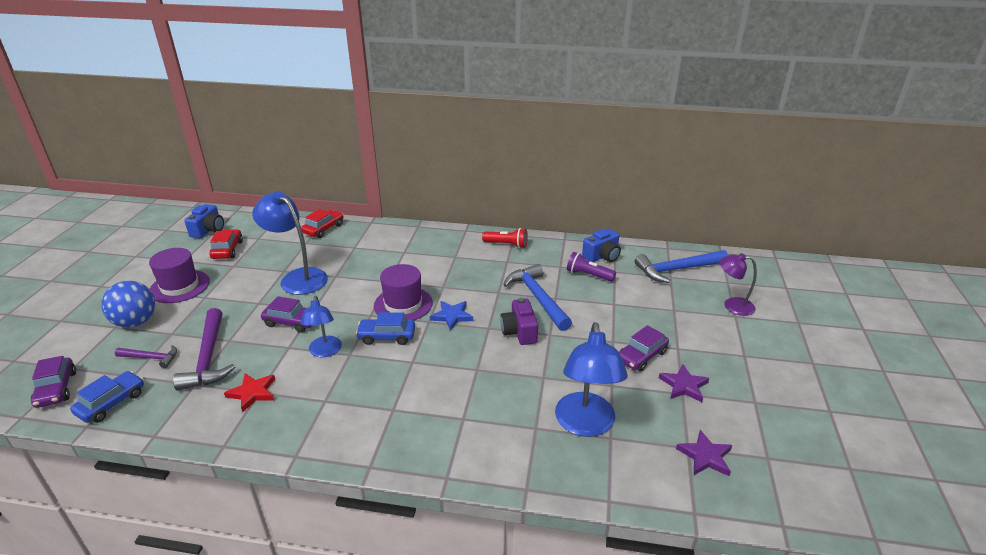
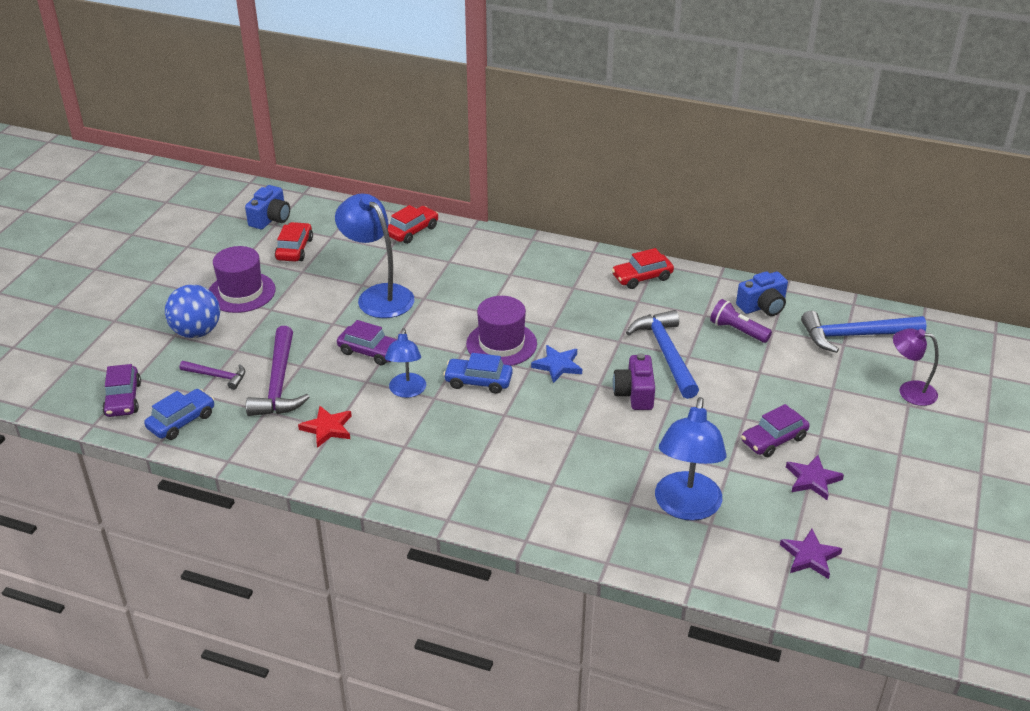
camera: 10 degrees right, 5 degrees up
red flashlight [482,228,528,248] -> red car [612,248,674,289]

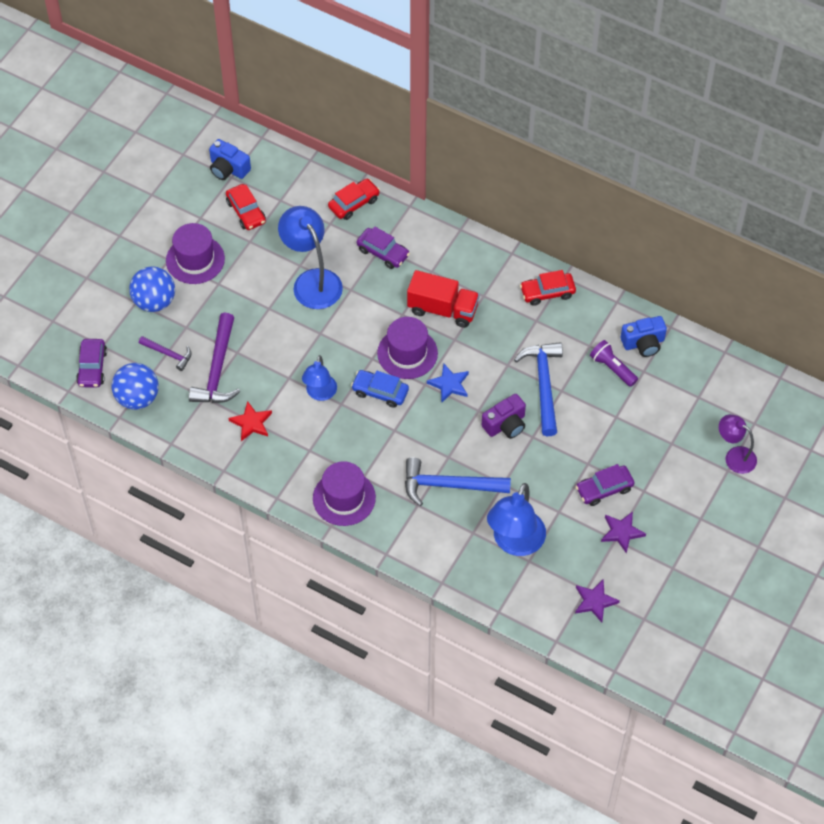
camera: 10 degrees right, 20 degrees up
blue car [144,389,214,440] -> blue ball [111,363,159,410]
blue camera [245,185,290,229] -> blue camera turned 90 degrees clockwise [209,139,251,180]
red car [275,222,313,262] -> red car turned 135 degrees clockwise [226,184,266,230]
purple car [337,320,397,365] -> purple car moved to [356,226,410,269]
purple camera [613,353,655,410] -> purple camera turned 135 degrees counterclockwise [482,394,526,439]
blue hammer [801,311,927,353] -> blue hammer moved to [405,457,511,506]
none -> purple hat [313,461,376,526]
none -> red truck [407,270,480,328]

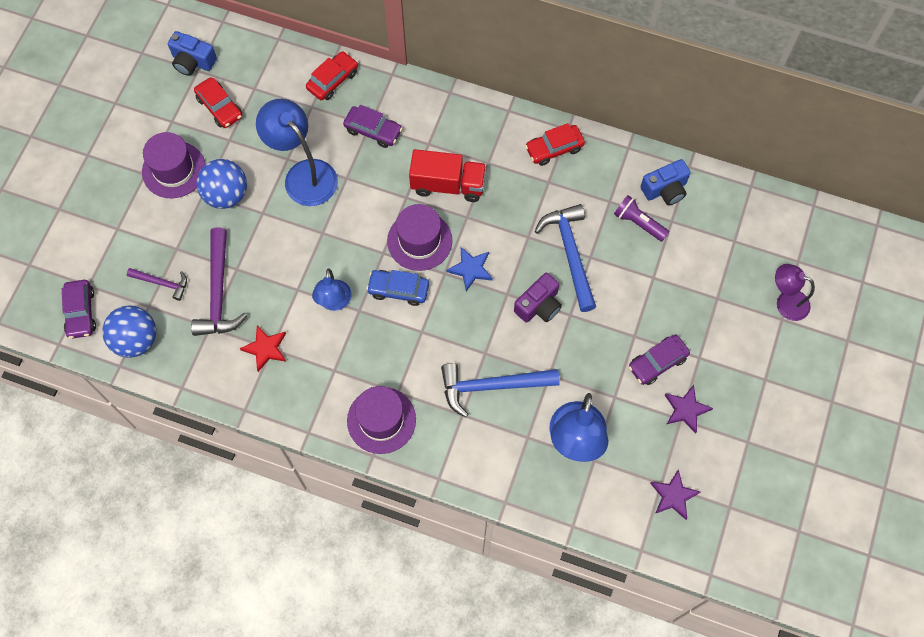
camera: 10 degrees left, 10 degrees up
blue ball [129,266,175,312] -> blue ball moved to [196,159,247,209]

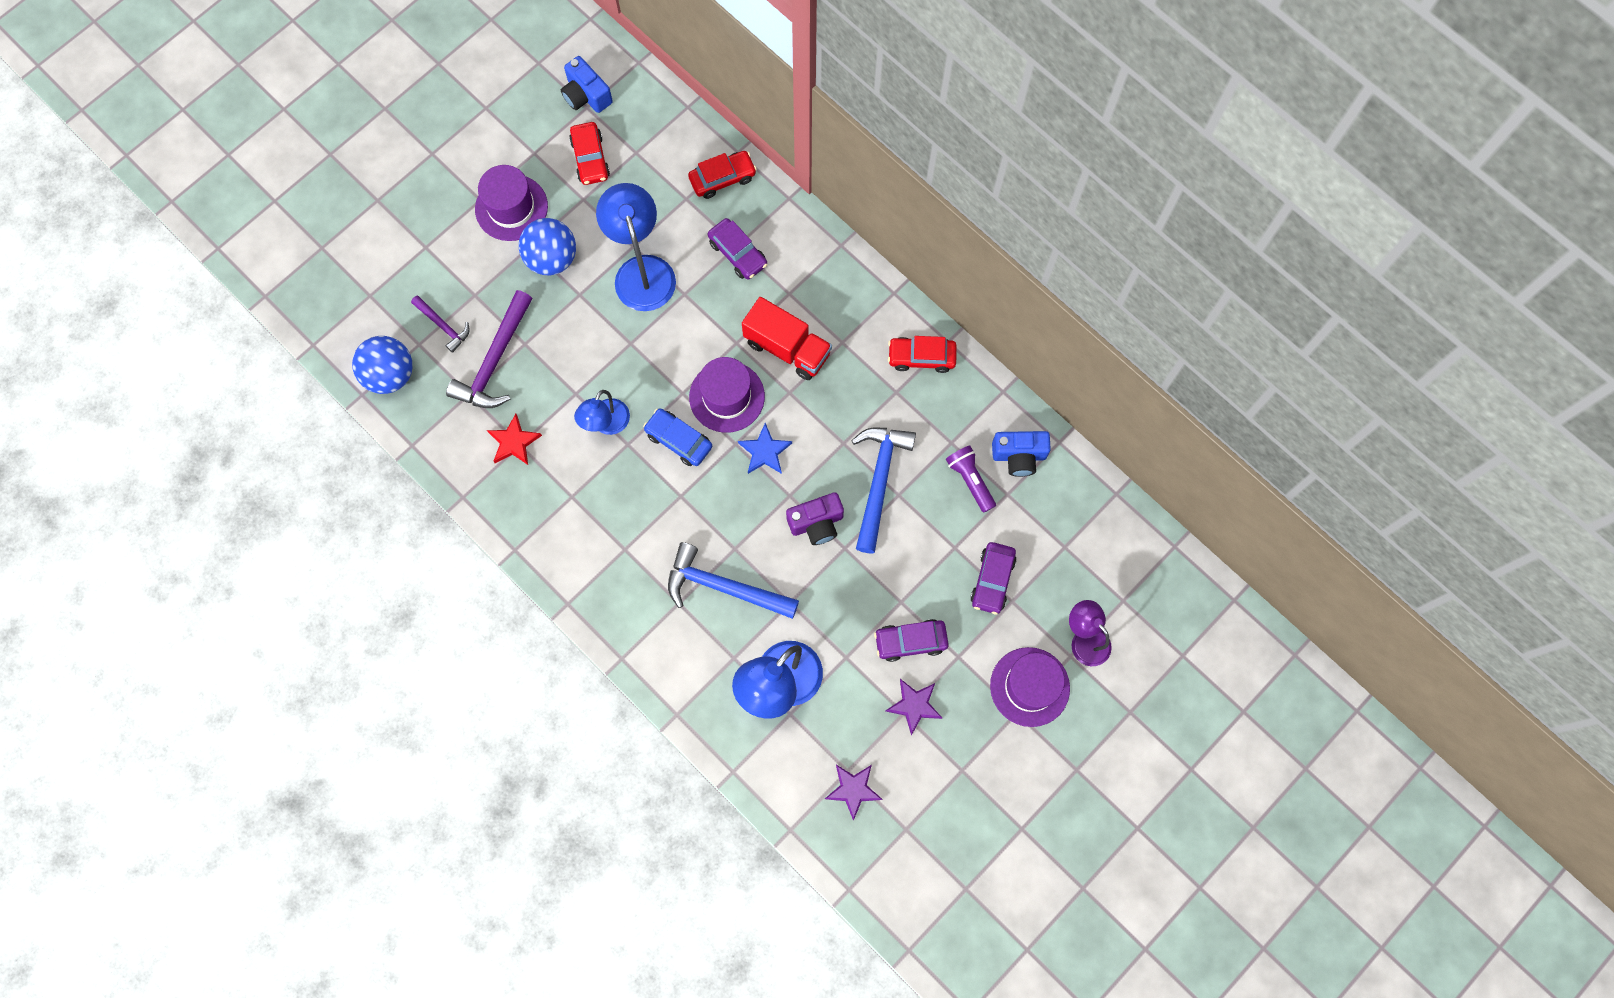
camera: 25 degrees right, 5 degrees up
purple car [62,280,96,339] -> purple car moved to [971,542,1017,615]
purple hat [347,386,416,454] -> purple hat moved to [990,647,1070,727]

